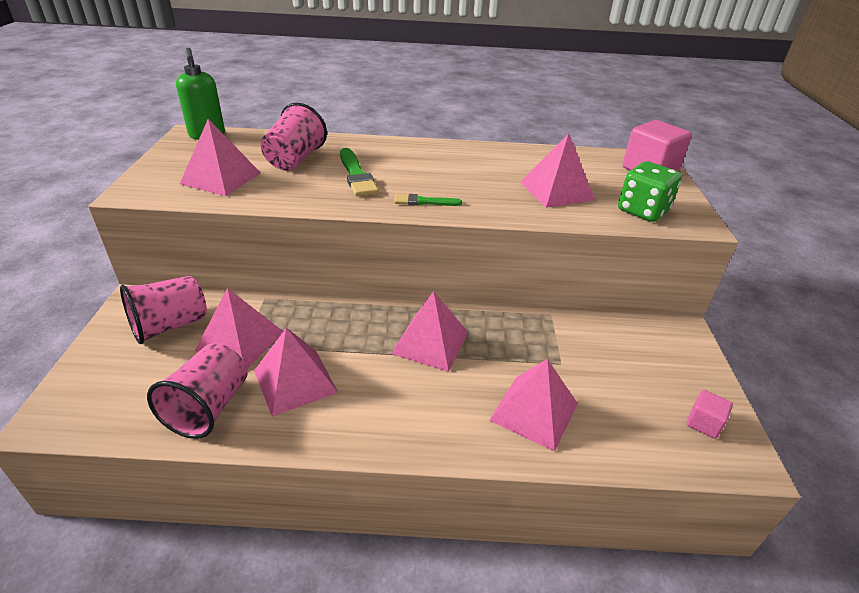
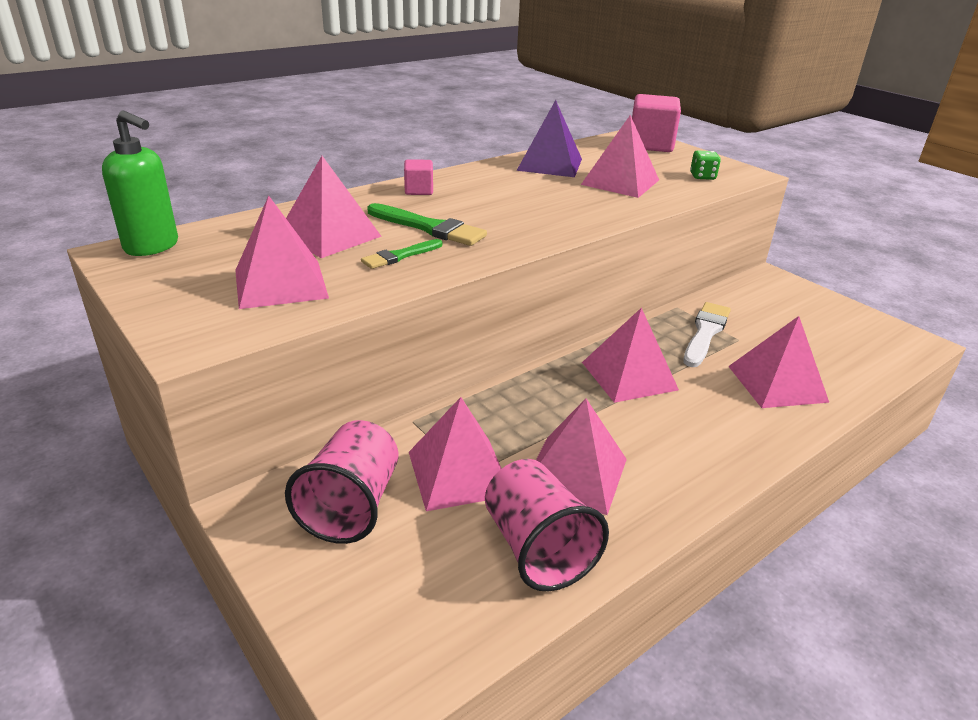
camera: 40 degrees left, 5 degrees down
pink cup [261,103,327,170] -> pink pyramid [286,156,382,258]
green brush [394,194,462,206] -> green brush moved to [361,239,442,269]
green dice [618,161,682,222] -> green dice [690,150,721,180], size x0.54
pink cube [686,390,733,439] -> pink cube moved to [404,159,433,195]
none -> purple pyramid [516,100,582,177]
none -> white brush [683,302,731,367]

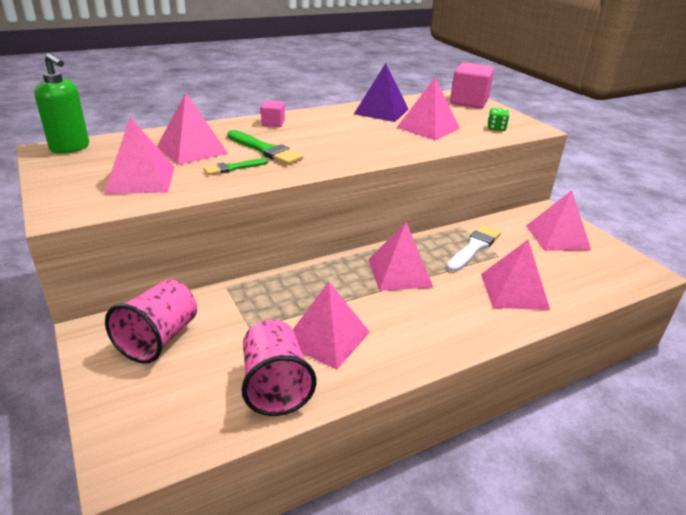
camera: 10 degrees right, 0 degrees up
pink pyramid [409,397,502,511] -> pink pyramid moved to [526,190,591,251]

